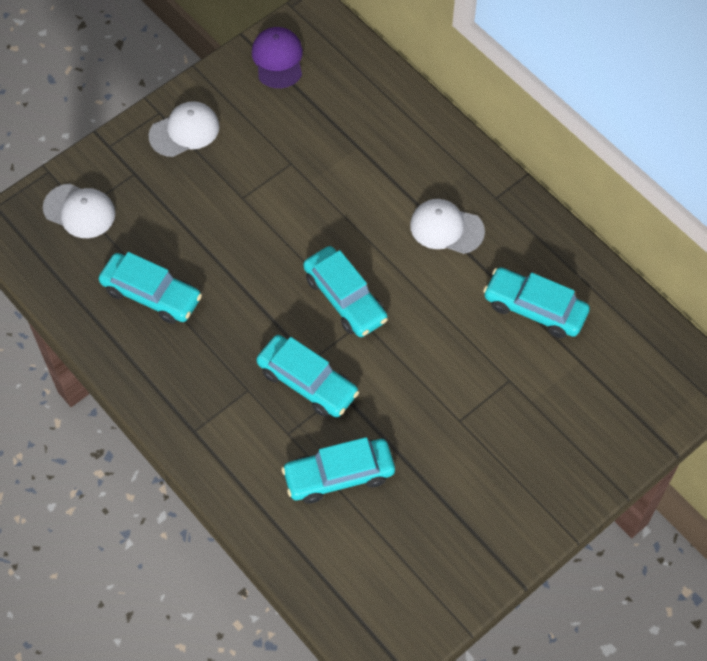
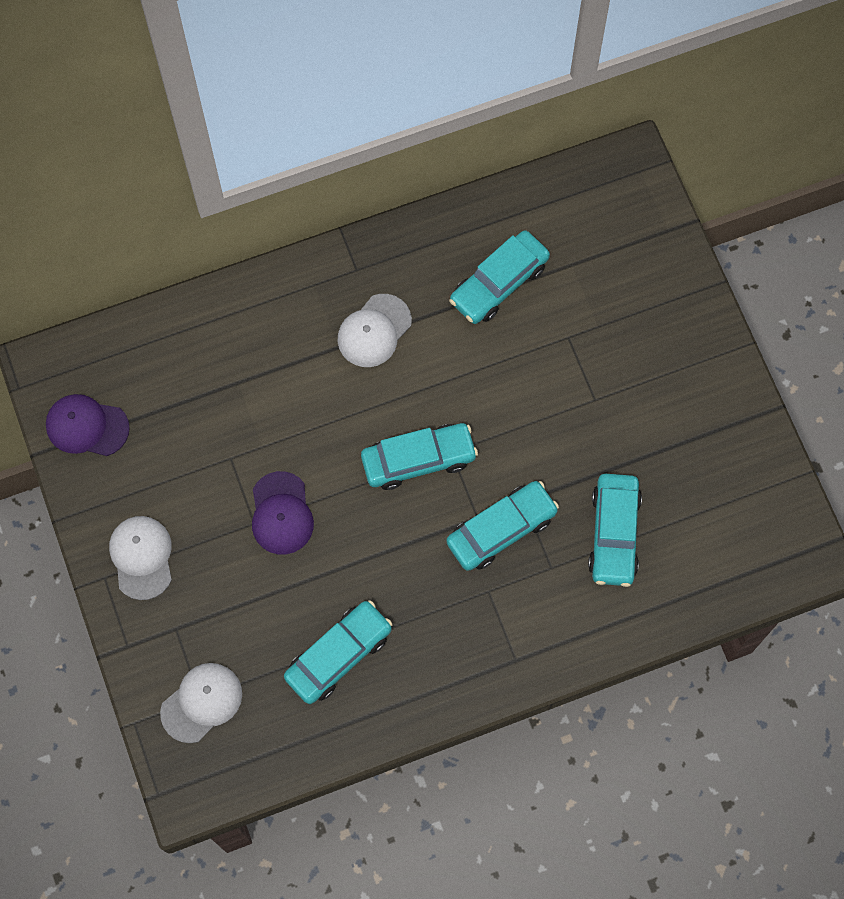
camera: 70 degrees left, 10 degrees up
none -> purple cap [252,471,314,554]

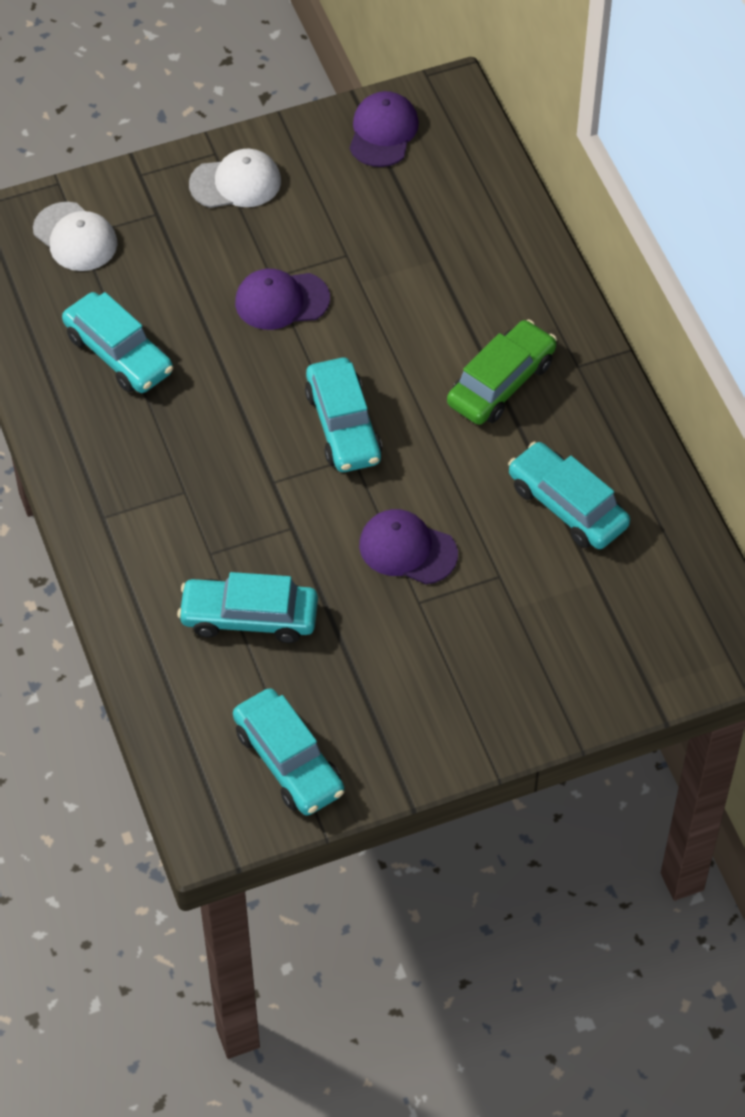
camera: 90 degrees right, 15 degrees down
white cap [338,294,412,367] -> green car [447,319,557,425]
turquoise car [446,481,559,571] -> turquoise car moved to [233,688,344,815]
none -> purple cap [359,509,458,584]

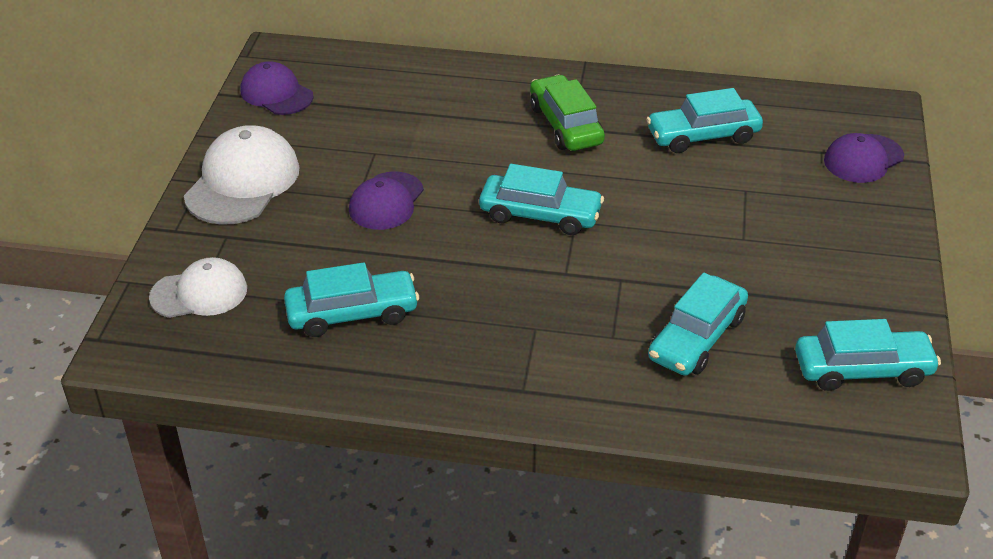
camera: 60 degrees left, 15 degrees down
white cap [189,149,281,208] -> white cap [184,125,299,225], size x1.53
purple cap [359,509,458,584] -> purple cap moved to [824,133,904,183]

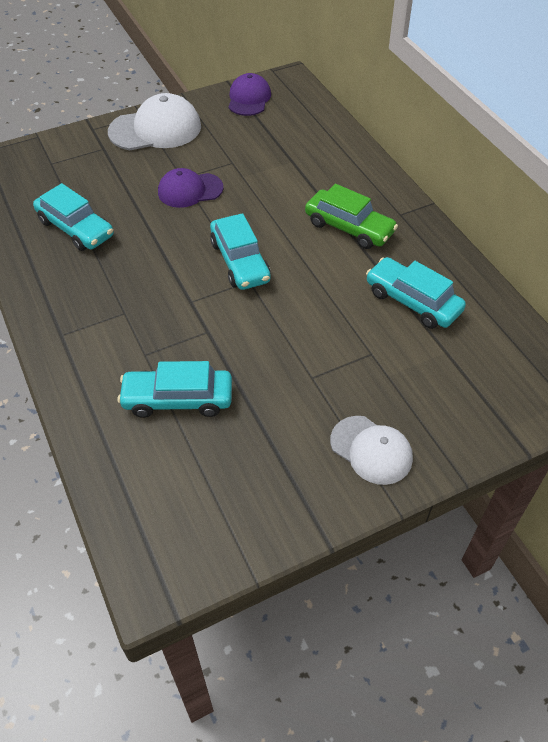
camera: 55 degrees right, 10 degrees up
white cap [149,257,247,318] -> white cap moved to [330,416,413,485]
green car [530,75,605,151] -> green car turned 90 degrees clockwise [305,184,398,249]
turquoise car [795,319,941,391] -> none
purple cap [824,133,904,183] -> none

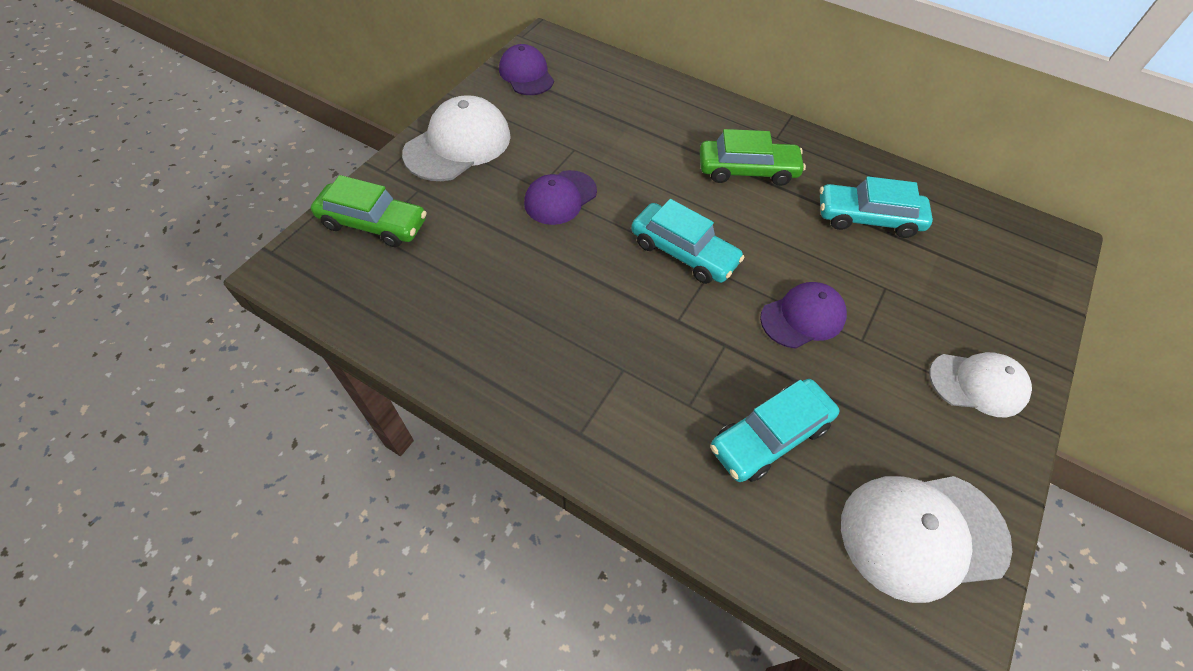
camera: 35 degrees left, 5 degrees up
turquoise car [33,183,114,251] -> none
none -> green car [311,175,427,247]
none -> purple cap [760,282,847,349]
none -> white cap [841,476,1012,603]

